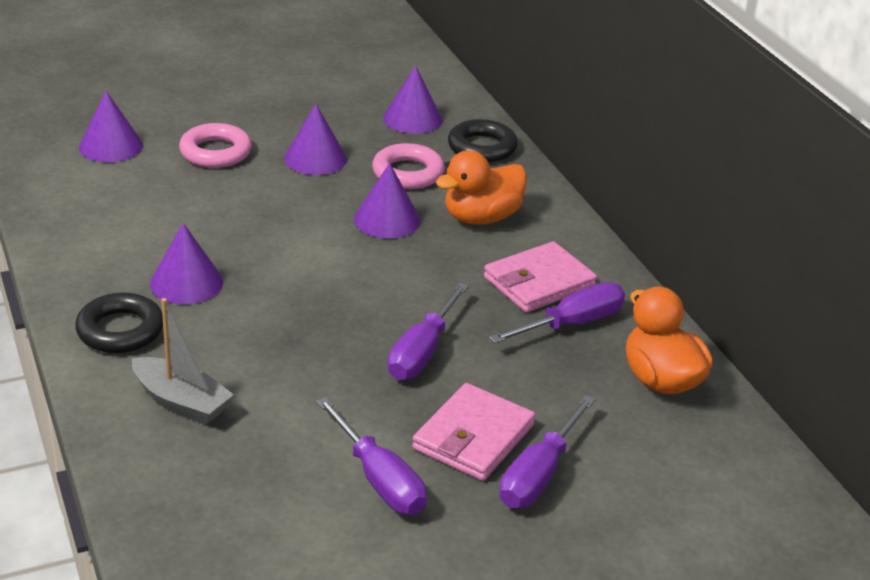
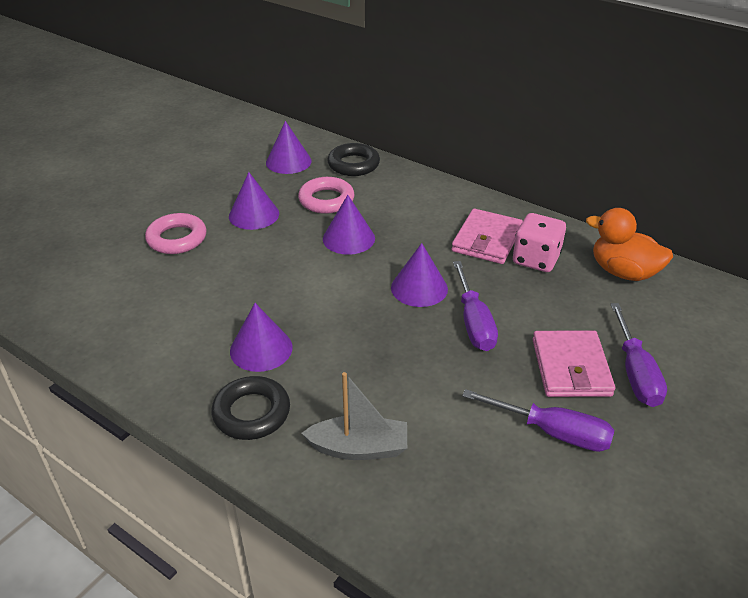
camera: 30 degrees left, 5 degrees up
purple cone [79,91,143,162] -> purple cone moved to [391,243,448,307]
orange duck [436,150,527,225] -> none
purple screwdriver [489,282,625,344] -> pink dice [513,213,566,272]

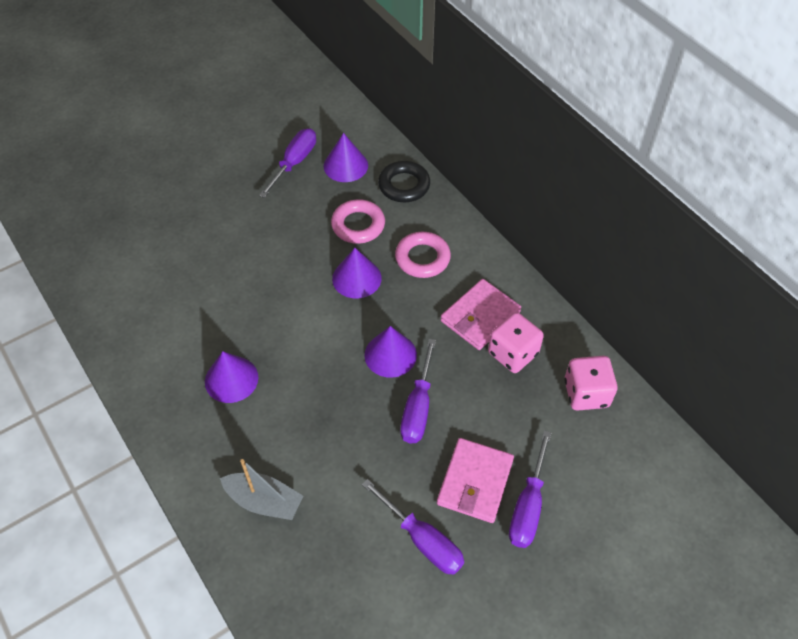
camera: 20 degrees right, 15 degrees up
pink ring [145,213,207,254] -> pink ring moved to [395,232,451,278]
black ring [211,376,290,440] -> none
purple cone [229,172,279,230] -> none
orange duck [586,208,673,281] -> pink dice [564,356,618,411]
none -> purple screwdriver [259,128,316,198]

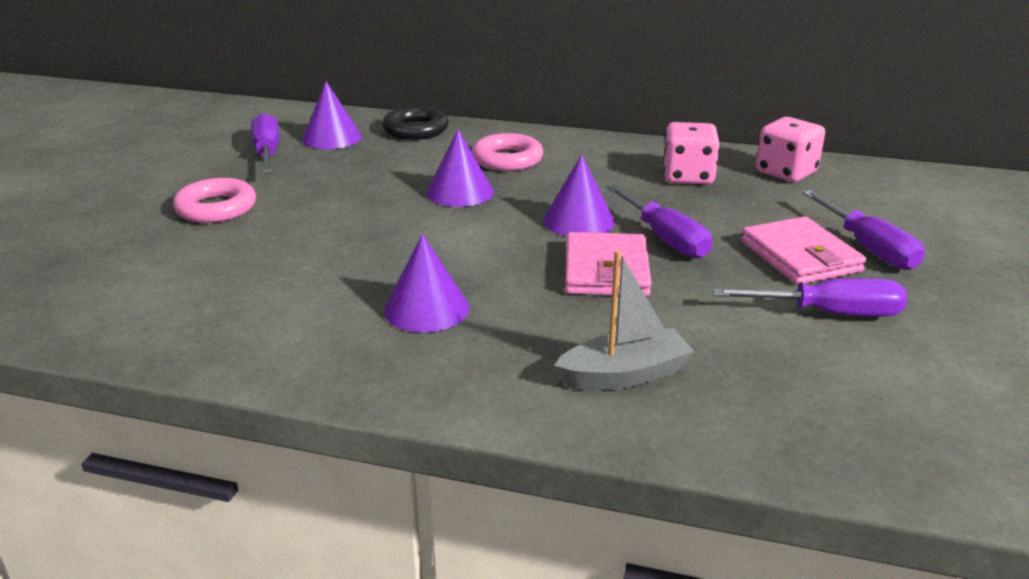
camera: 40 degrees left, 25 degrees down
pink ring [331,199,385,244] -> pink ring moved to [173,178,256,223]
pink wallet [441,279,521,350] -> pink wallet moved to [565,232,652,296]

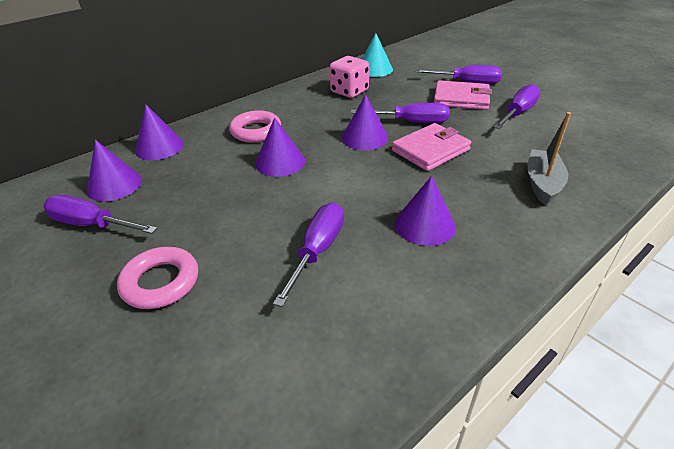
camera: 55 degrees left, 10 degrees up
black ring [382,106,449,140] -> purple cone [135,104,184,160]
pink wallet [565,232,652,296] -> pink wallet turned 75 degrees counterclockwise [392,123,471,171]
pink dice [756,117,825,182] -> turquoise cone [362,33,393,77]
none -> purple screwdriver [273,203,344,307]

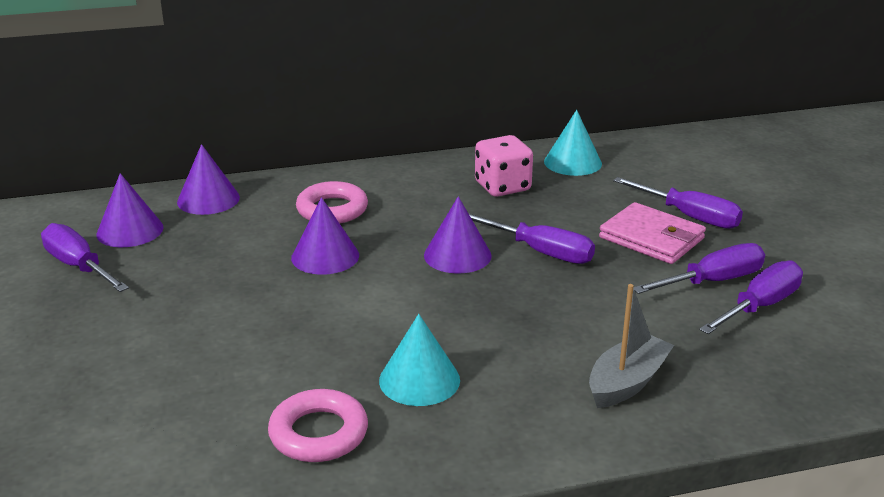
camera: 25 degrees right, 10 degrees down
pink ring [117,247,198,309] -> pink ring moved to [268,389,368,462]
purple screwdriver [273,203,344,307] -> purple screwdriver moved to [699,260,803,334]
pink wallet [392,123,471,171] -> none
purple cone [395,176,456,246] -> turquoise cone [379,314,460,406]

